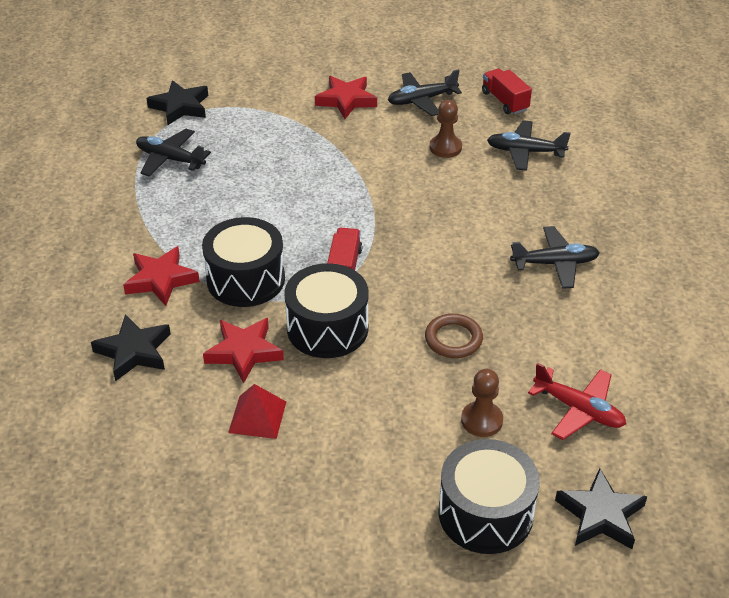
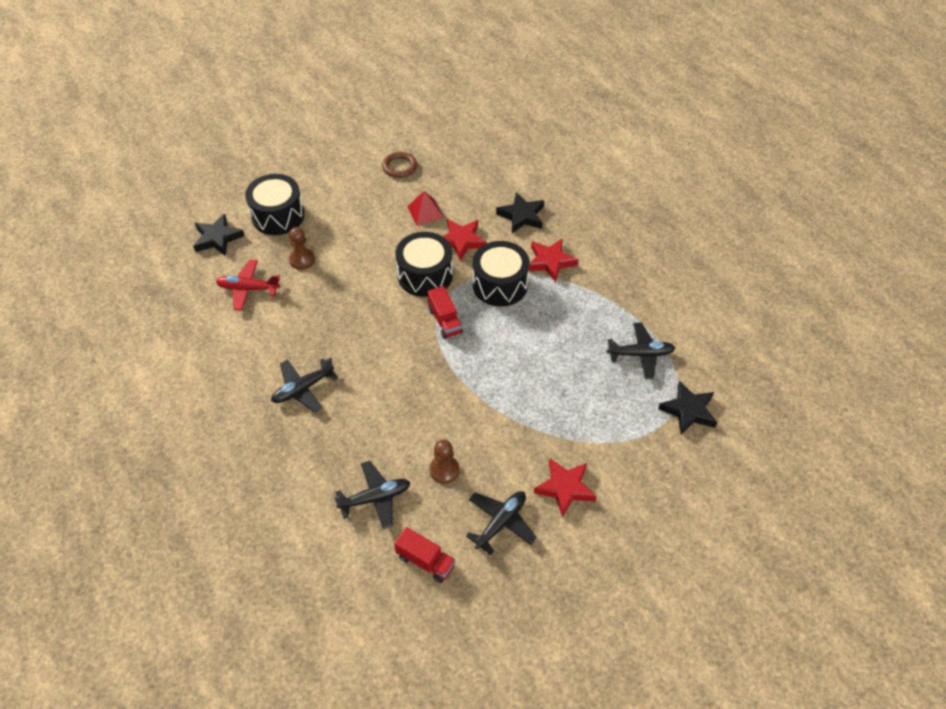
camera: 150 degrees right, 10 degrees up
brown ring [425,314,483,358] -> brown ring moved to [382,152,417,178]

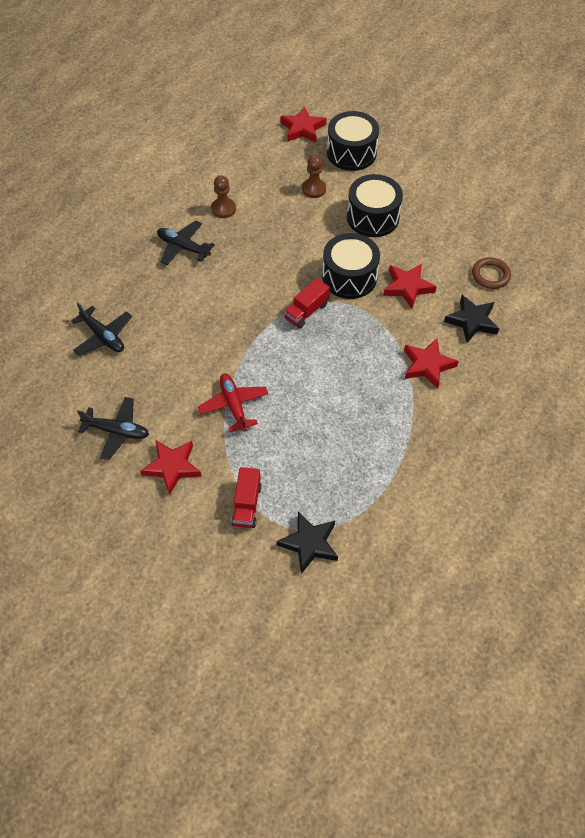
camera: 65 degrees right, 5 degrees up
black star [193,214,245,256] -> red star [280,106,326,143]
red plane [216,259,280,311] -> red plane moved to [198,374,268,432]
brown ring [382,152,417,178] -> brown ring moved to [472,257,511,289]
red truck [394,527,456,583] -> red truck moved to [231,467,262,528]
red pyramid [407,191,444,226] -> none
brown pawn [429,440,460,484] -> brown pawn moved to [211,175,236,218]
black drum [473,241,530,307] -> black drum moved to [347,174,403,237]
black plane [607,322,675,379] -> none

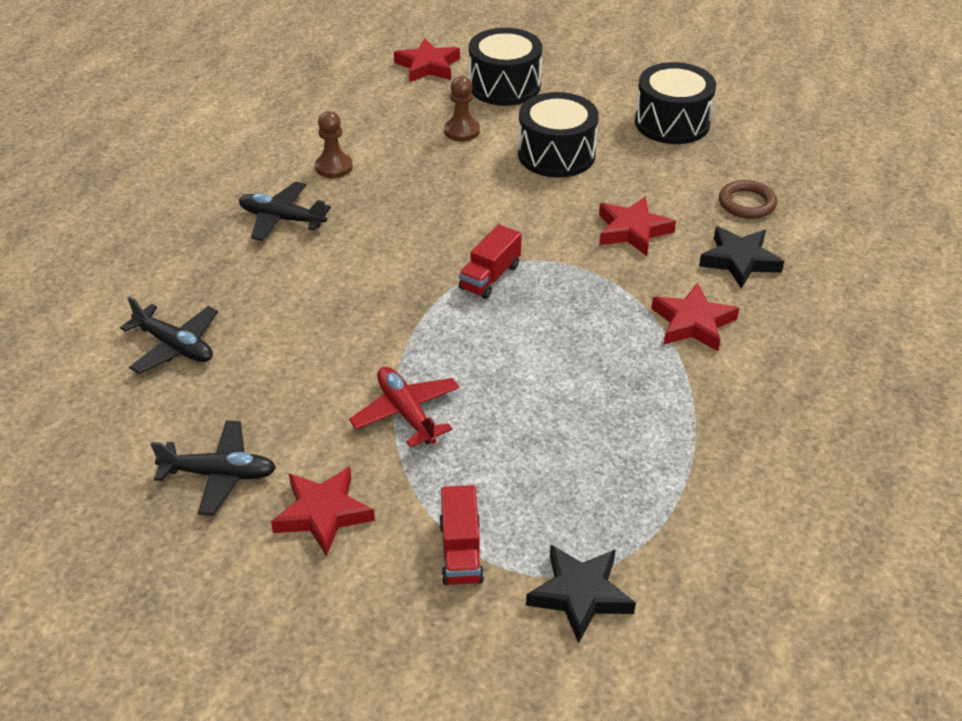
camera: 10 degrees left, 15 degrees down
black drum [322,233,380,299] -> black drum moved to [635,62,716,144]

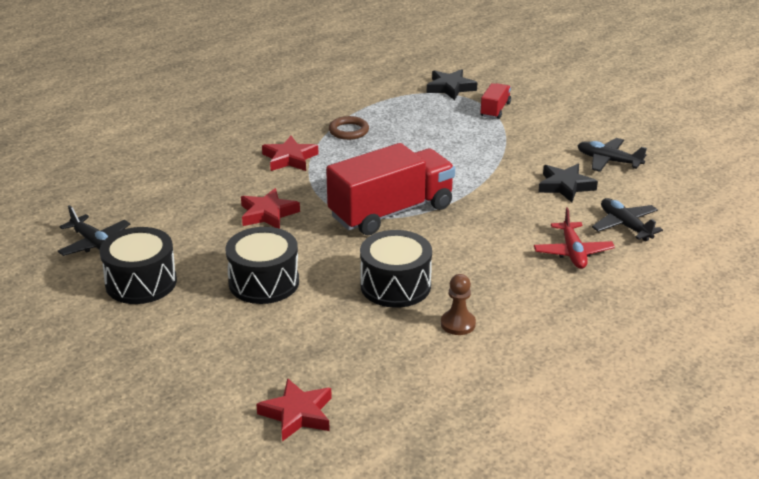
camera: 155 degrees left, 10 degrees down
black plane [239,182,331,241] -> black plane moved to [58,205,130,256]
red star [271,467,375,557] -> none
red plane [349,367,460,447] -> red plane moved to [534,207,615,269]
brown pawn [444,76,480,141] -> none
red truck [459,224,522,299] -> red truck [326,143,455,235], size x2.23
black drum [469,28,542,106] -> black drum moved to [360,230,432,308]
black star [699,226,784,288] -> black star moved to [538,164,598,202]
brown ring [719,180,777,219] -> brown ring moved to [329,116,369,140]

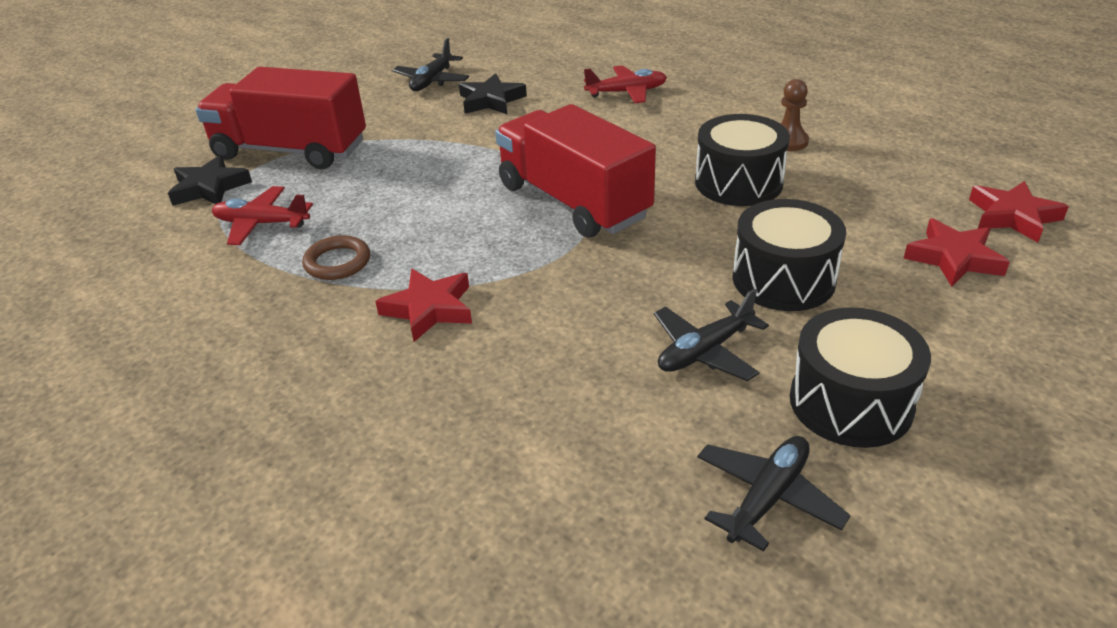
camera: 95 degrees left, 5 degrees up
red star [241,188,300,229] -> red star moved to [903,218,1010,287]
red truck [480,83,511,119] -> red truck [196,67,366,169], size x2.23
black plane [592,198,663,241] -> black plane moved to [654,288,769,381]
none -> red plane [212,186,313,245]

